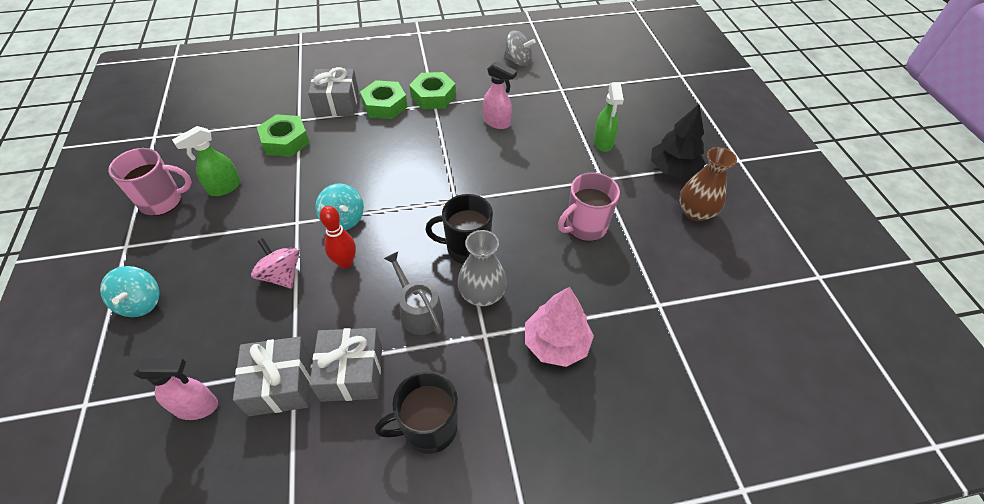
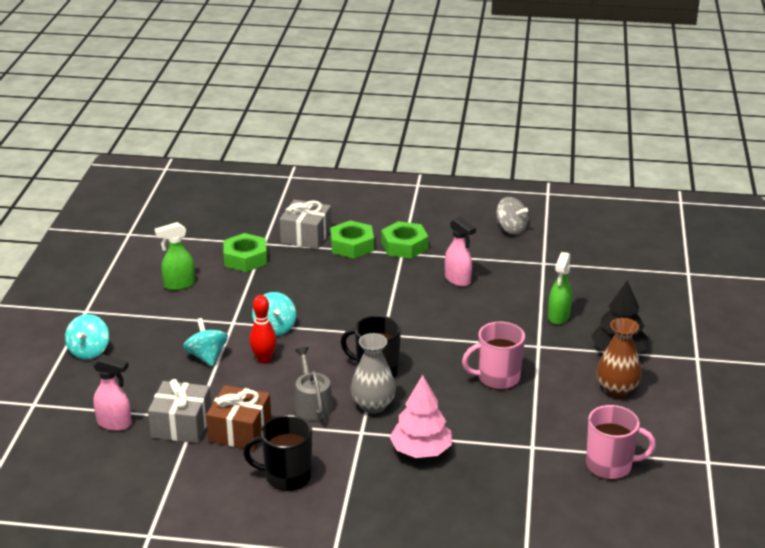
camera: 20 degrees right, 20 degrees down
pink mug [108,148,192,216] -> pink mug moved to [586,405,656,480]
pink spinning top [251,238,299,288] -> turquoise spinning top [183,318,228,367]
grey gift [309,328,382,402] -> brown gift [206,385,271,450]

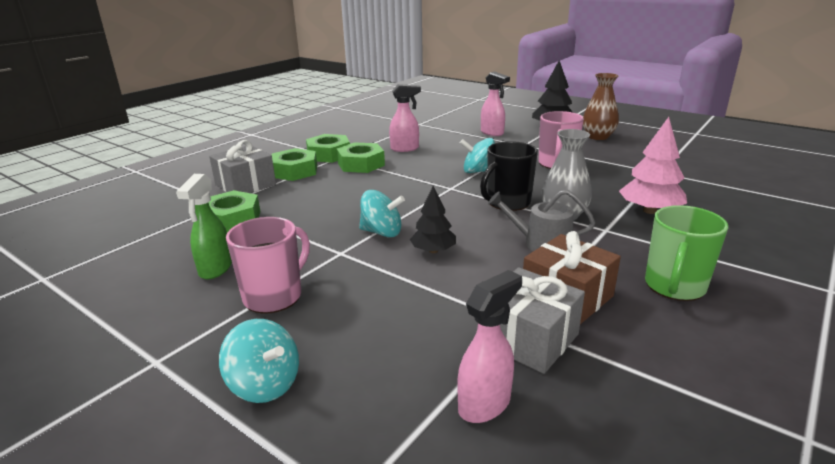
camera: 60 degrees left, 5 degrees down
turquoise spinning top [183,318,228,367] -> turquoise spinning top moved to [460,138,495,173]
black mug [243,415,312,491] -> green mug [645,205,728,301]
red bowling pin [249,295,277,363] -> black tree [410,186,456,253]
grey spinning top [496,197,528,235] -> none
green spray bottle [548,252,572,325] -> pink spray bottle [481,71,510,136]
pink mug [586,405,656,480] -> pink mug moved to [226,217,310,314]
none -> green nut [337,142,385,173]

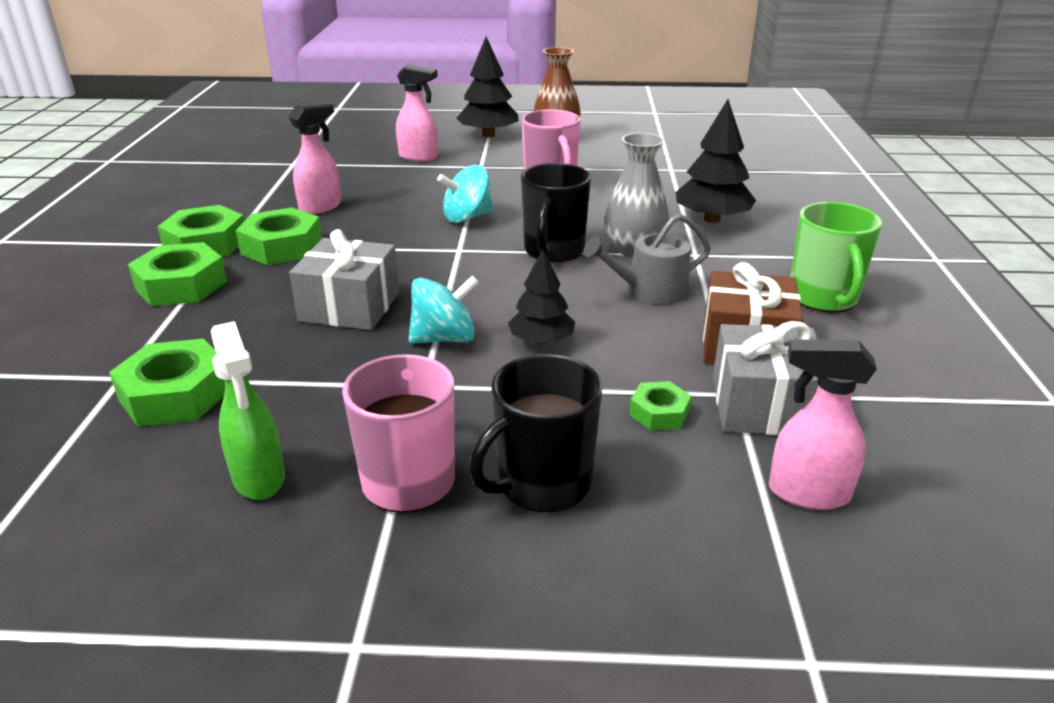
camera: 35 degrees left, 5 degrees up
grey gift [209,140,276,193] -> grey gift moved to [289,229,399,330]
turquoise spinning top [219,319,299,403] -> none
pink spray bottle [457,270,522,423] -> pink spray bottle turned 90 degrees counterclockwise [769,339,877,510]
pink tree [619,117,687,214] -> black tree [676,99,756,223]
none -> black mug [469,354,602,512]
none -> green nut [629,381,691,430]

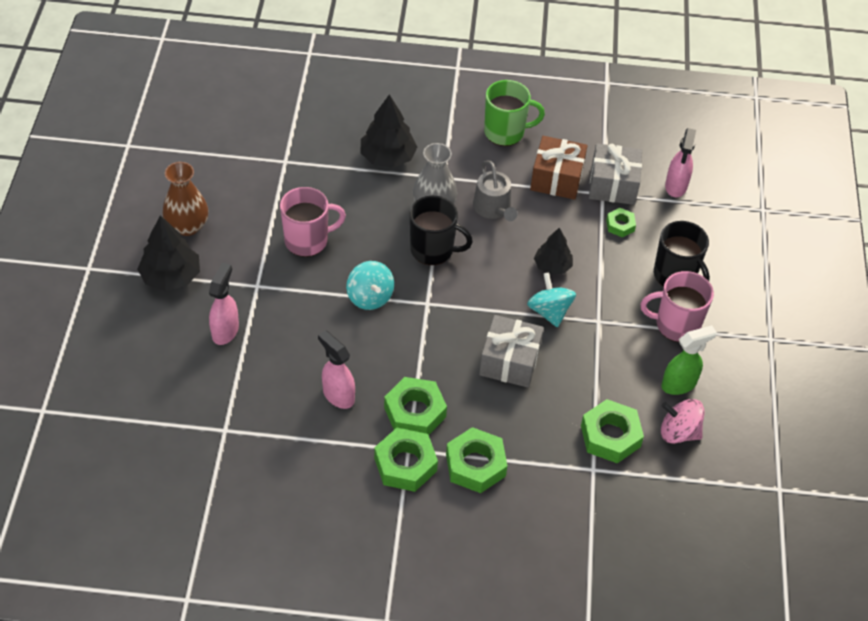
camera: 90 degrees left, 20 degrees up
none -> pink spinning top [661,399,705,444]

